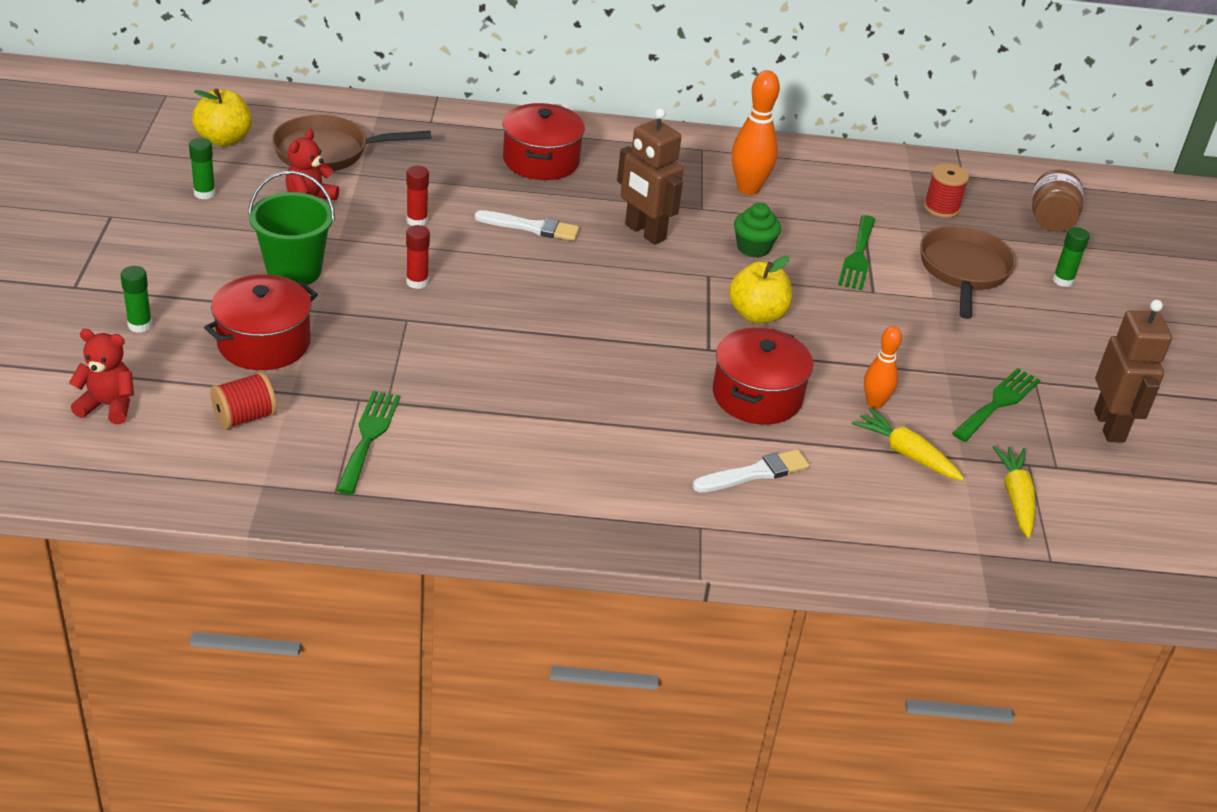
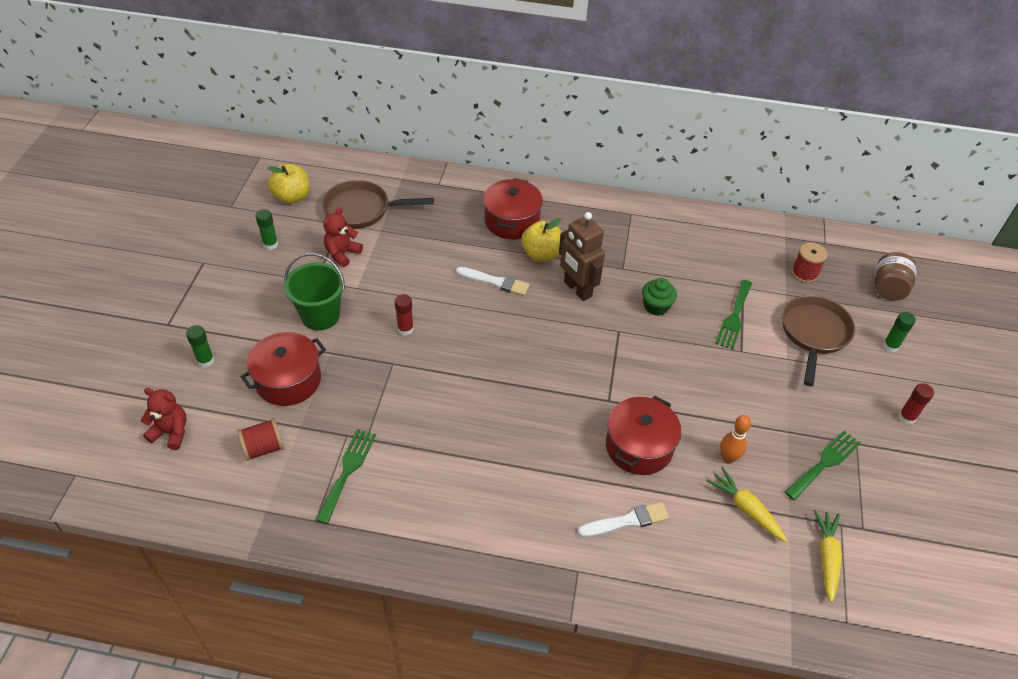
camera: 10 degrees right, 10 degrees up
red glue stick [406,166,429,226] -> red glue stick moved to [898,383,934,425]
yellow apple [729,256,792,323] -> yellow apple moved to [522,218,562,262]
orange bowling pin [732,70,780,195] -> none
brown robot [1094,300,1172,443] -> none

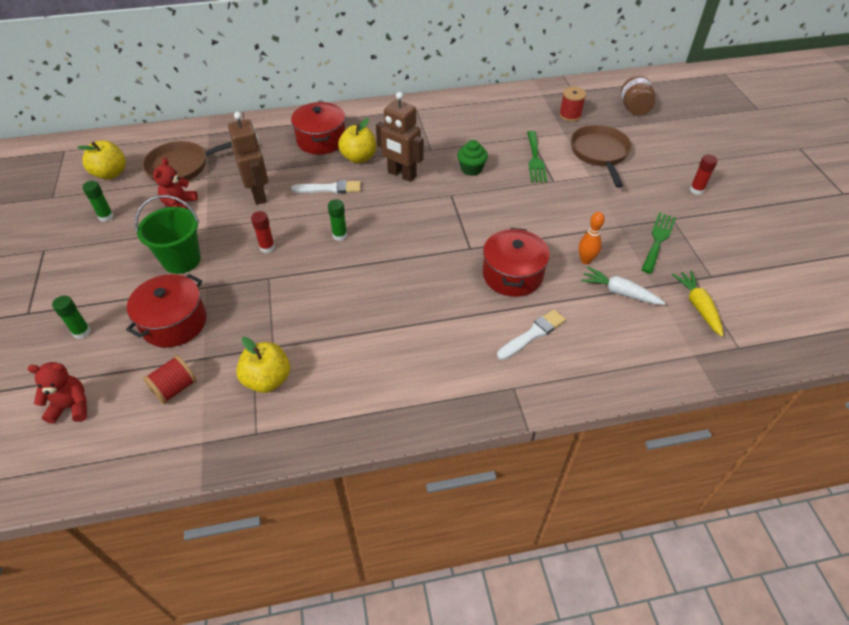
camera: 20 degrees left, 0 degrees up
green fork [316,429,376,524] -> yellow apple [236,337,290,393]
yellow carrot [707,467,787,542] -> white carrot [581,267,665,305]
green glue stick [883,312,916,352] -> green glue stick moved to [328,199,347,241]
none -> brown robot [228,112,268,205]

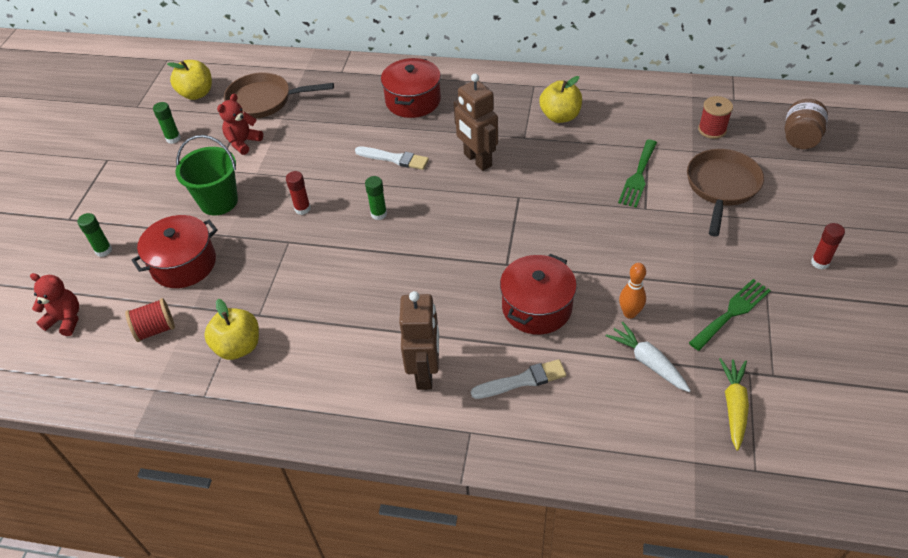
camera: 25 degrees right, 0 degrees up
brown robot [228,112,268,205] -> brown robot moved to [399,291,439,390]
yellow apple [338,118,376,163] -> yellow apple moved to [539,76,582,123]
green cupcake [457,140,488,176] -> none

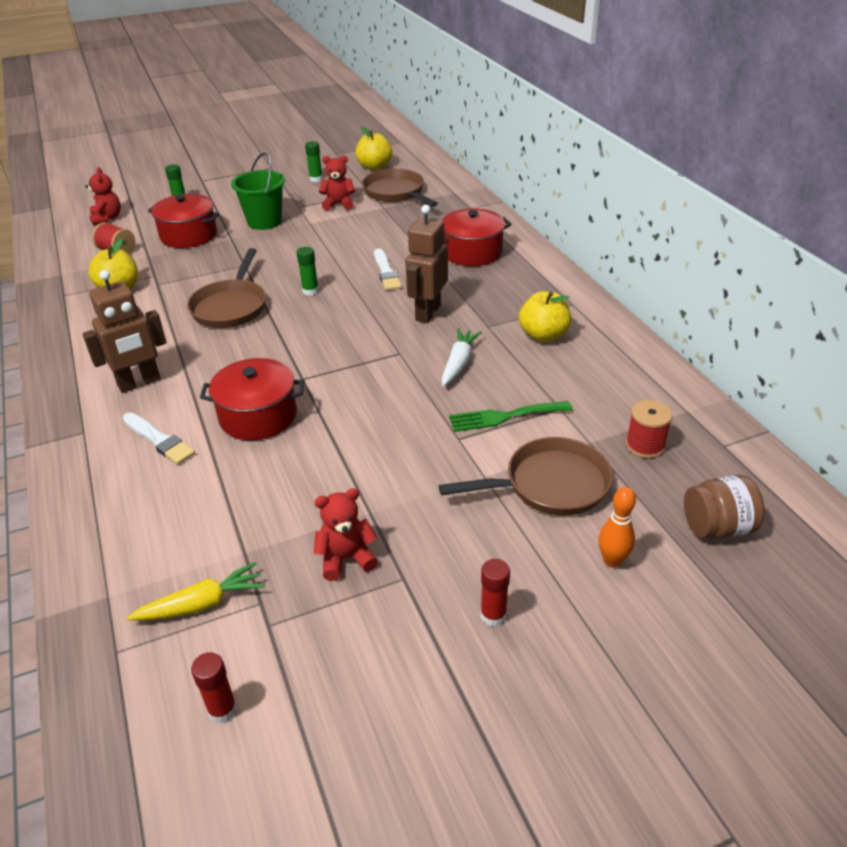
camera: 55 degrees right, 10 degrees down
red glue stick [286,171,311,215] -> red glue stick moved to [191,652,237,723]
white carrot [606,322,691,392] -> white carrot moved to [442,328,482,386]
orange bowling pin [619,263,646,319] -> orange bowling pin moved to [598,487,636,568]
green fork [689,279,771,351] -> red teddy bear [314,488,378,581]
none -> brown pan [187,248,266,328]

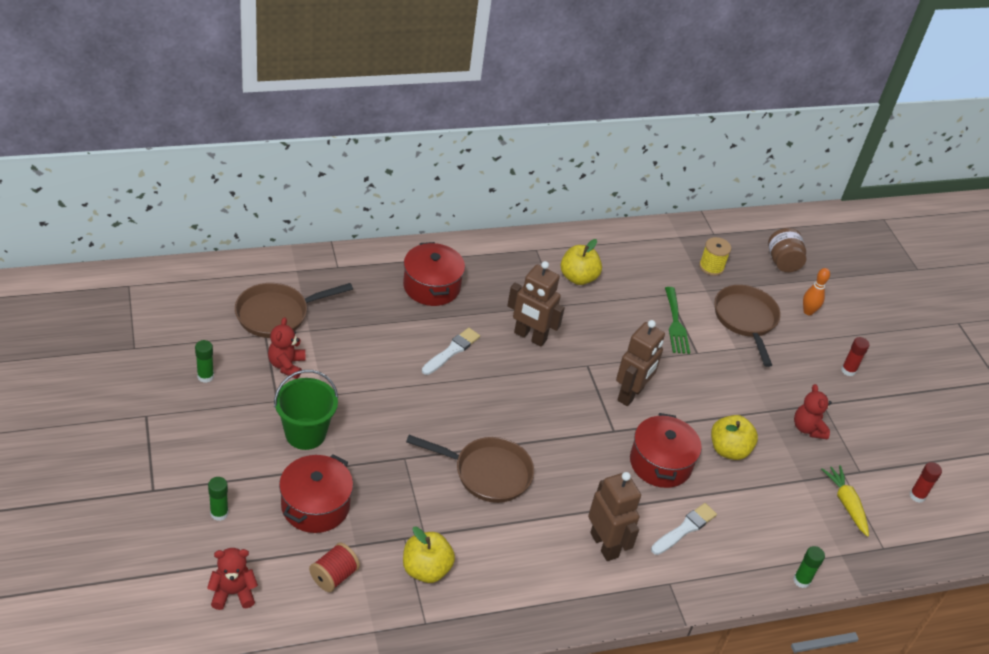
camera: 90 degrees left, 5 degrees up
green glue stick [297,247,319,296] -> green glue stick moved to [793,546,825,588]
yellow apple [356,127,392,170] -> yellow apple moved to [711,415,758,460]
white brush [374,249,402,290] -> white brush turned 45 degrees counterclockwise [422,328,480,375]
white carrot [442,328,482,386] -> none
red spool [626,400,673,458] -> yellow spool [699,237,731,276]
none -> brown robot [616,320,665,406]

